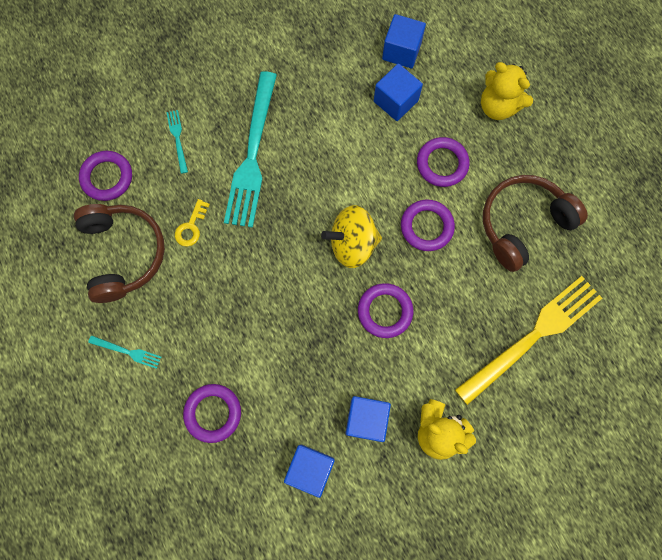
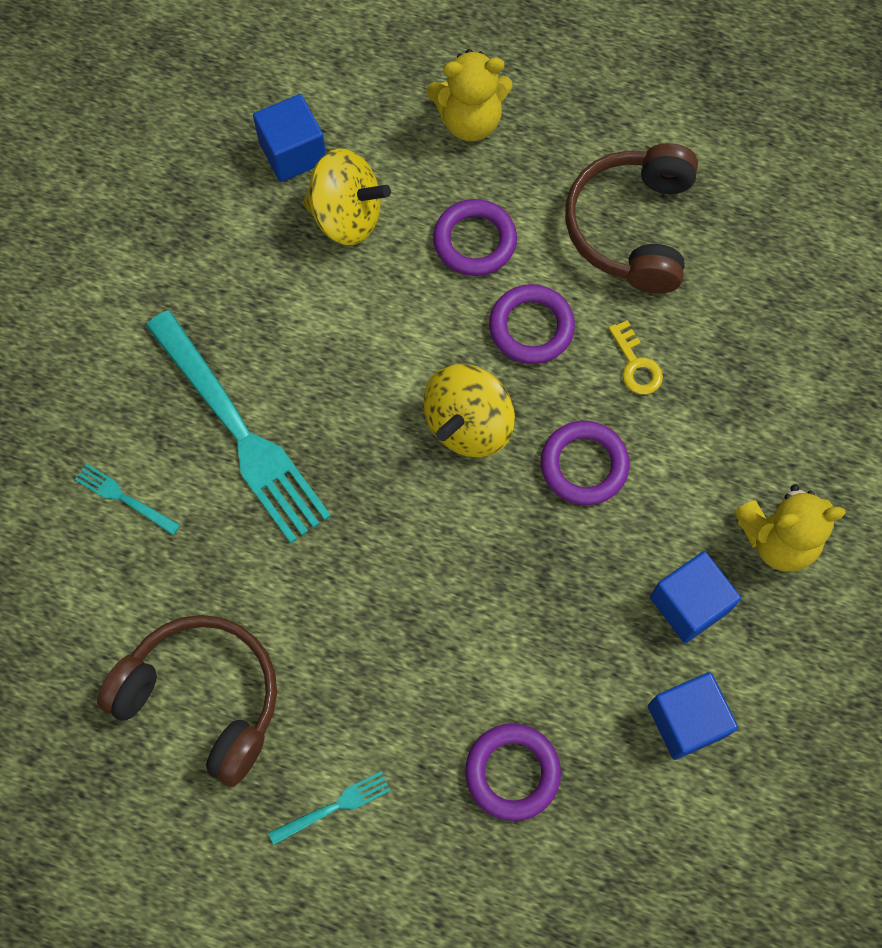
camera: 45 degrees left, 5 degrees down
purple ring [79,151,132,201] -> none
yellow key [175,199,210,247] -> yellow key moved to [608,320,663,395]
blue cube [374,64,423,121] -> yellow spinning top [303,149,391,245]
yellow fork [455,276,602,405] -> none

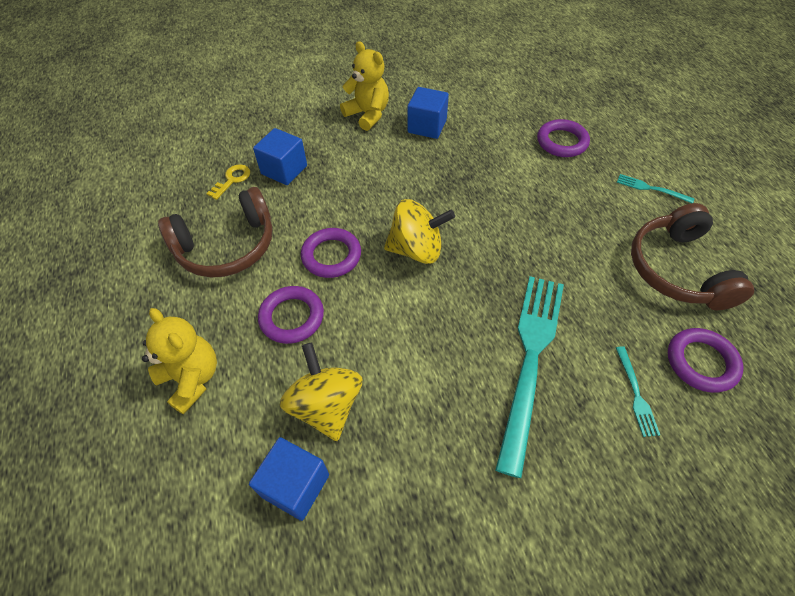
camera: 125 degrees left, 15 degrees down
purple ring [541,421,629,505] -> purple ring moved to [668,328,743,393]
yellow key [608,320,663,395] -> yellow key moved to [206,164,250,200]
blue cube [648,672,738,760] -> blue cube moved to [253,128,307,185]

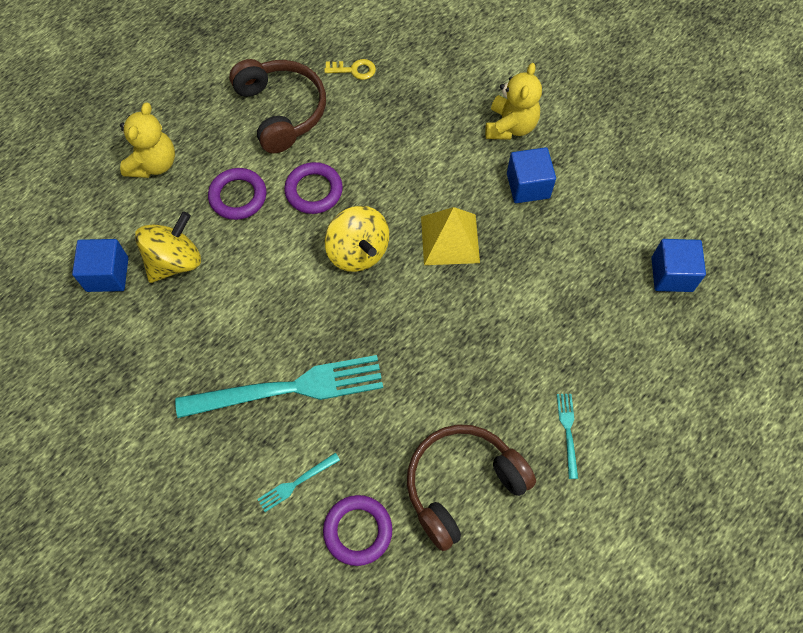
camera: 60 degrees right, 10 degrees up
brown headphones [158,187,272,278] -> brown headphones turned 150 degrees counterclockwise [229,59,326,153]
blue cube [253,128,307,185] -> blue cube moved to [651,239,706,292]
purple ring [537,119,590,157] -> none
none -> yellow pyramid [421,207,480,265]

